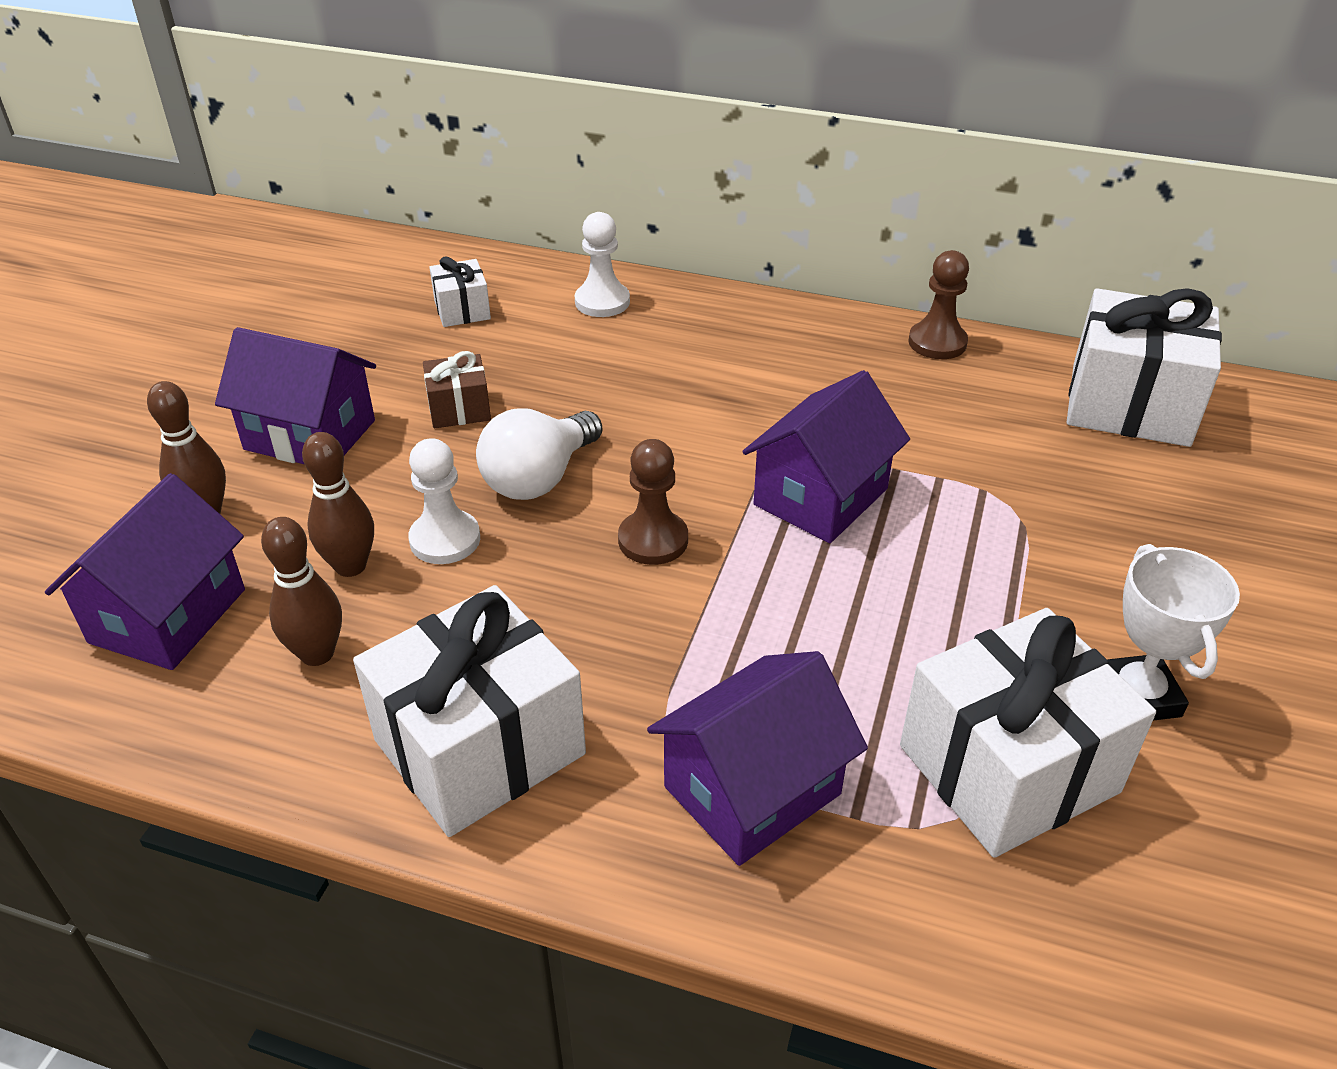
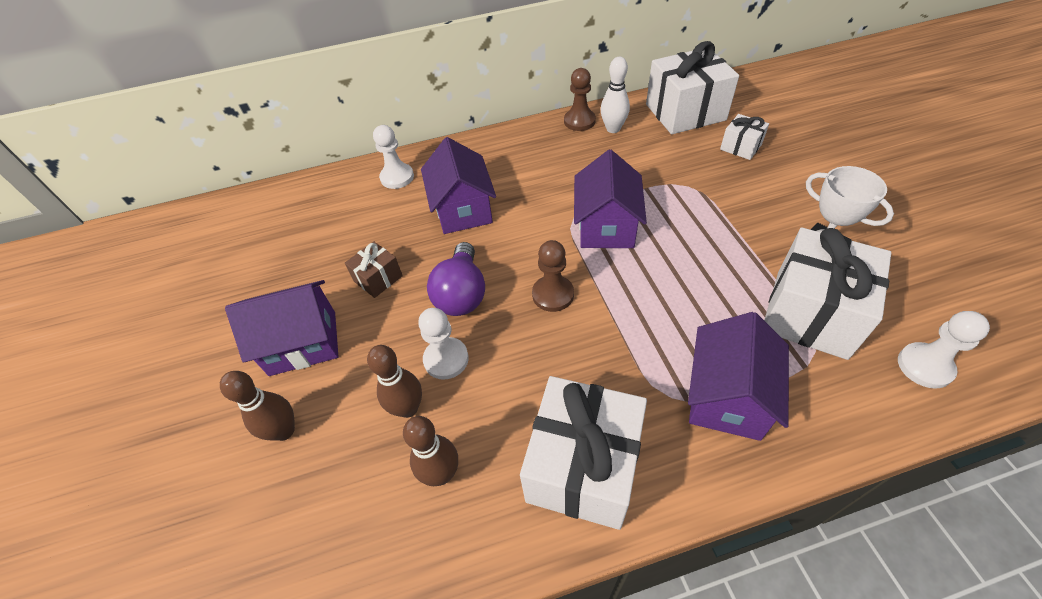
camera: 30 degrees left, 10 degrees up
purple house [45,473,245,670] -> purple house moved to [421,137,496,234]
white gift [429,256,491,327] -> white gift moved to [720,114,769,160]
white light bulb [476,408,602,500] -> purple light bulb [427,242,485,316]
none -> white bowling pin [601,57,630,133]
none -> white pawn [898,311,990,389]

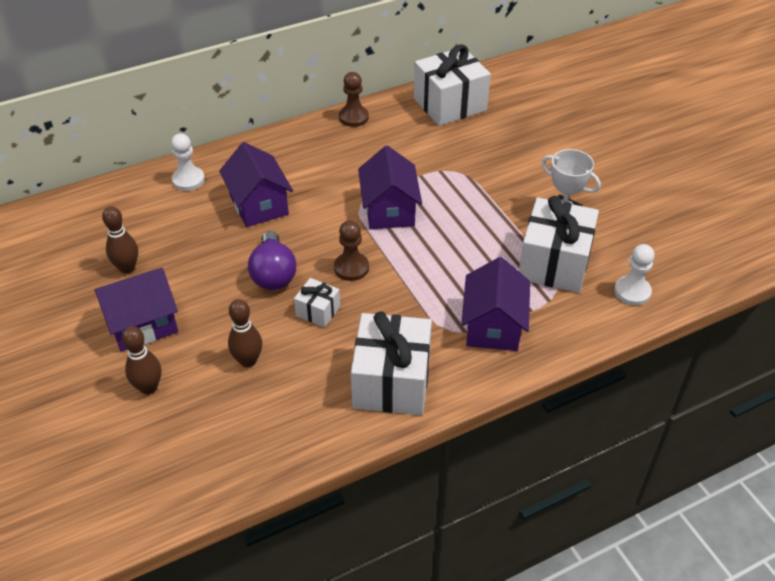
camera: 15 degrees left, 5 degrees down
brown gift [345,241,403,298] -> none
brown bowling pin [403,416,458,486] -> brown bowling pin moved to [102,206,138,274]
white pawn [418,308,469,380] -> none
white bowling pin [601,57,630,133] -> none
white gift [720,114,769,160] -> white gift moved to [294,278,340,327]

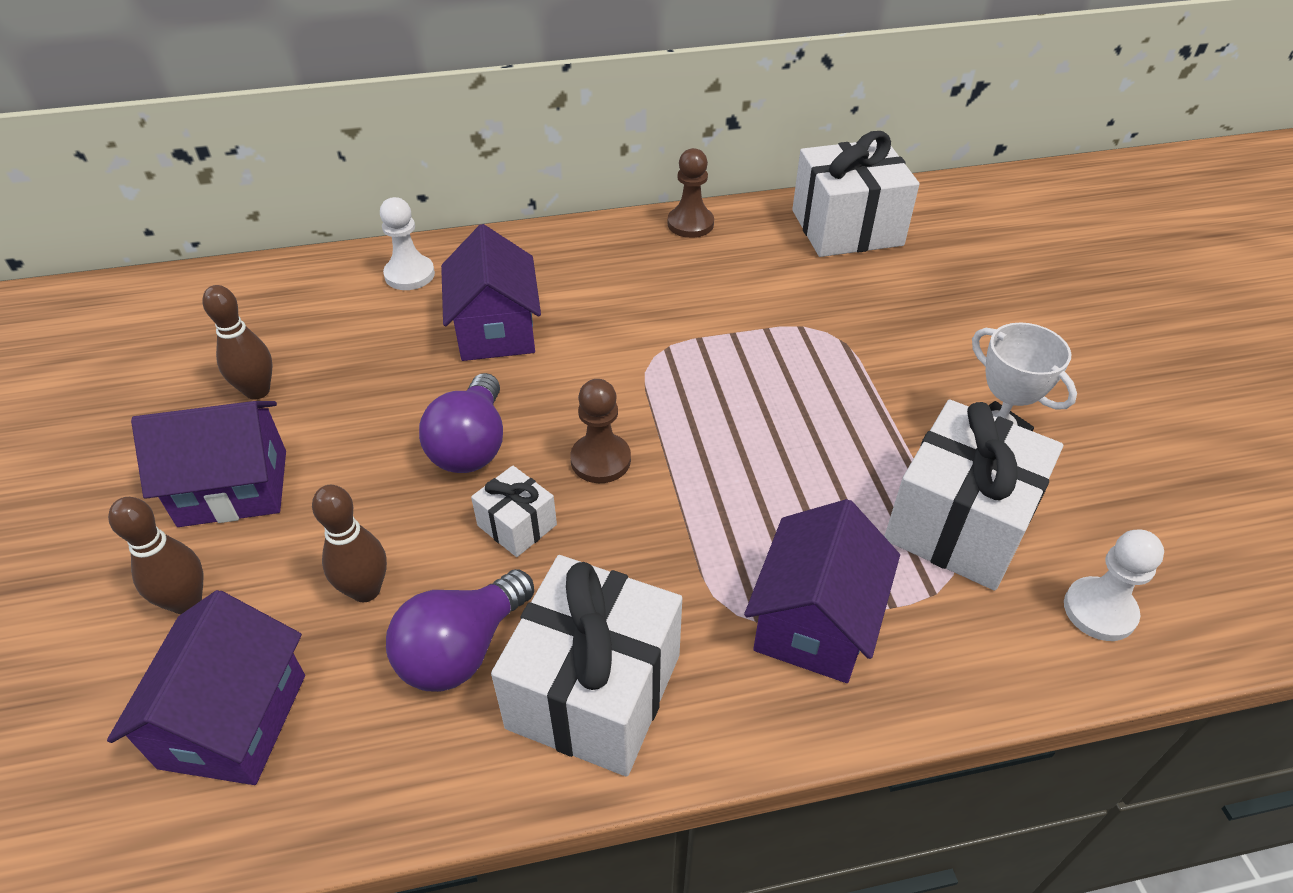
camera: 15 degrees right, 0 degrees up
purple house [358,146,422,229] -> purple house moved to [107,590,305,785]
none -> purple light bulb [386,569,534,692]

